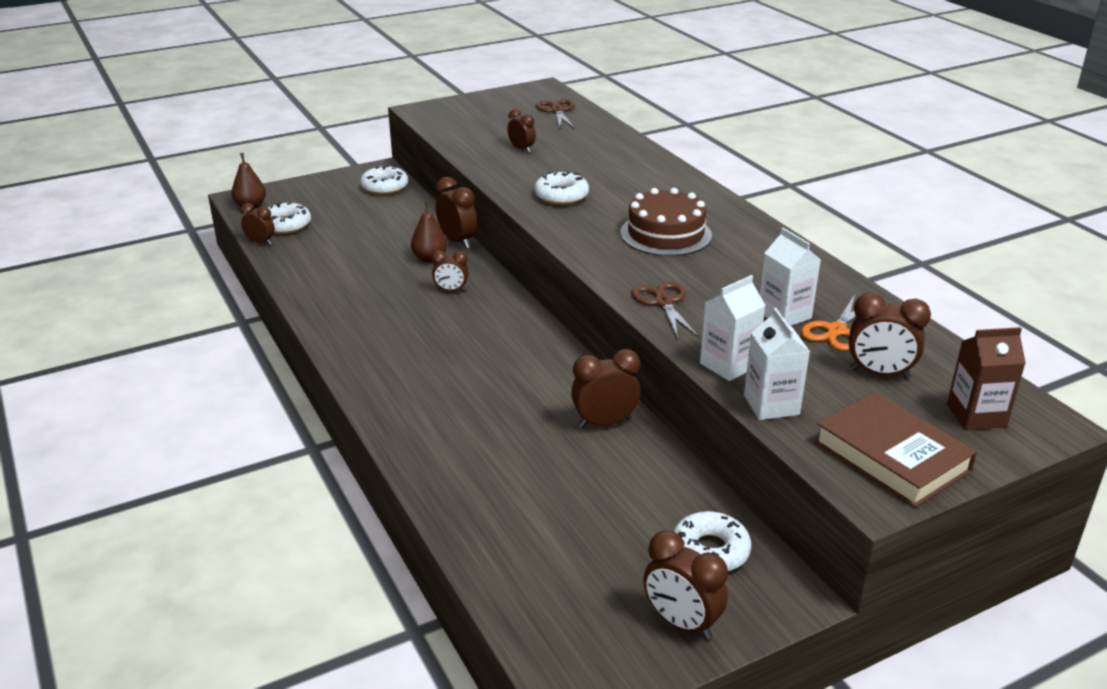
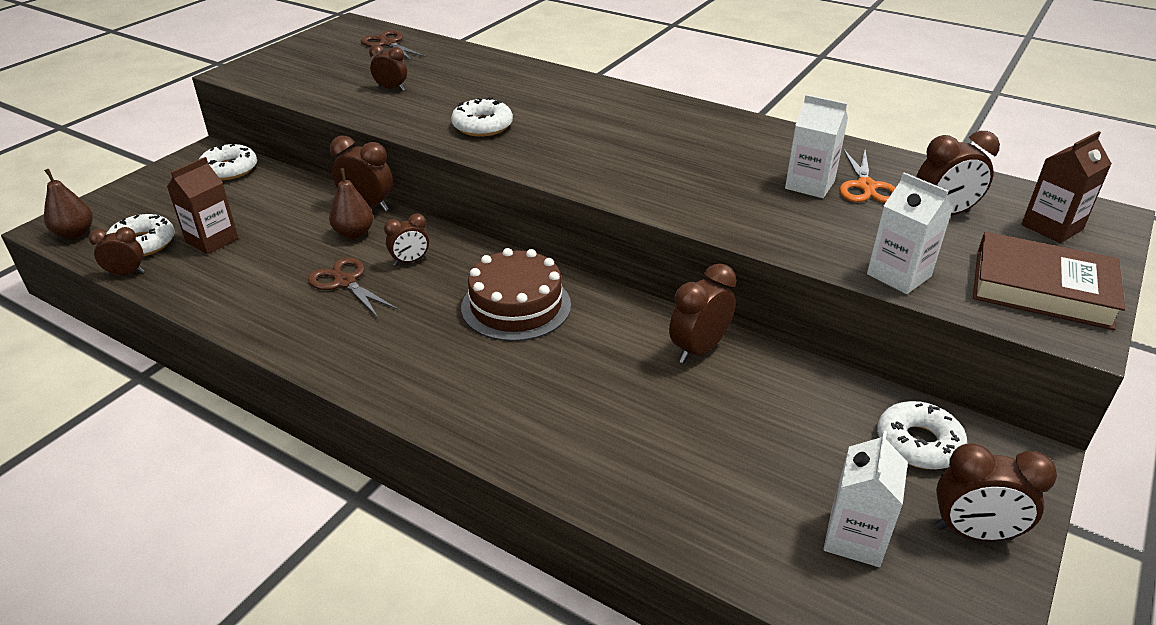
camera: 30 degrees left, 5 degrees up
brown cake [620,188,712,256] -> brown cake moved to [461,248,571,341]
brown scissors [631,282,699,339] -> brown scissors moved to [308,257,398,319]
white carton [700,275,766,381] -> white carton moved to [824,430,908,567]
none -> brown carton [167,157,238,254]

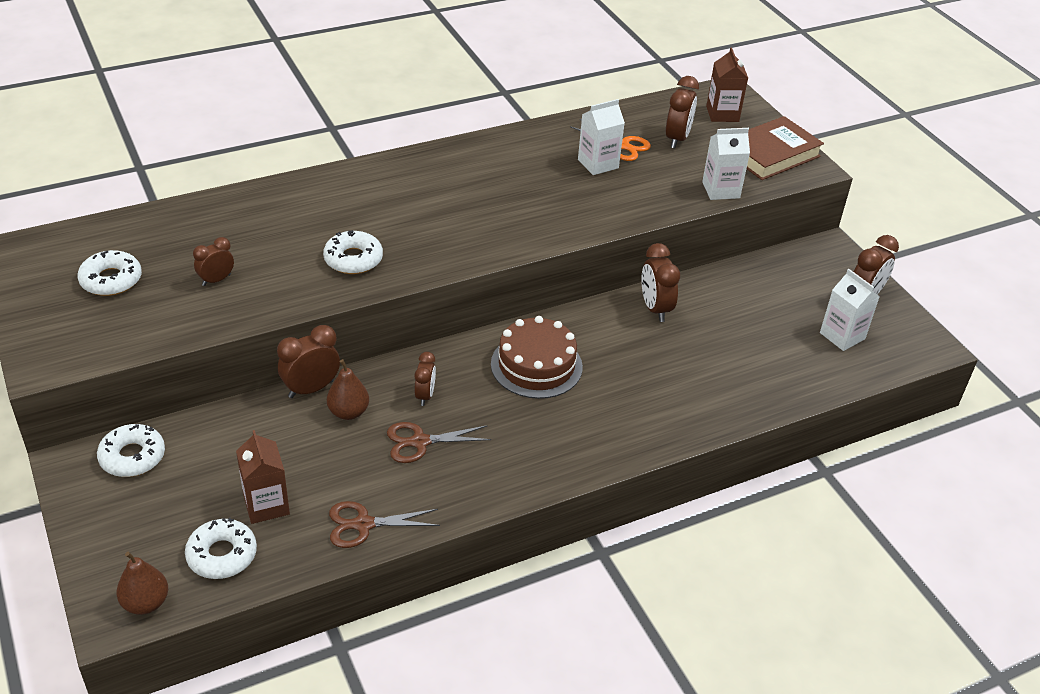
camera: 60 degrees left, 5 degrees up
brown clock [89,227,144,275] -> none
brown scissors [361,30,426,60] -> brown scissors moved to [329,501,440,548]
white donut [877,401,967,470] -> white donut moved to [78,250,142,296]

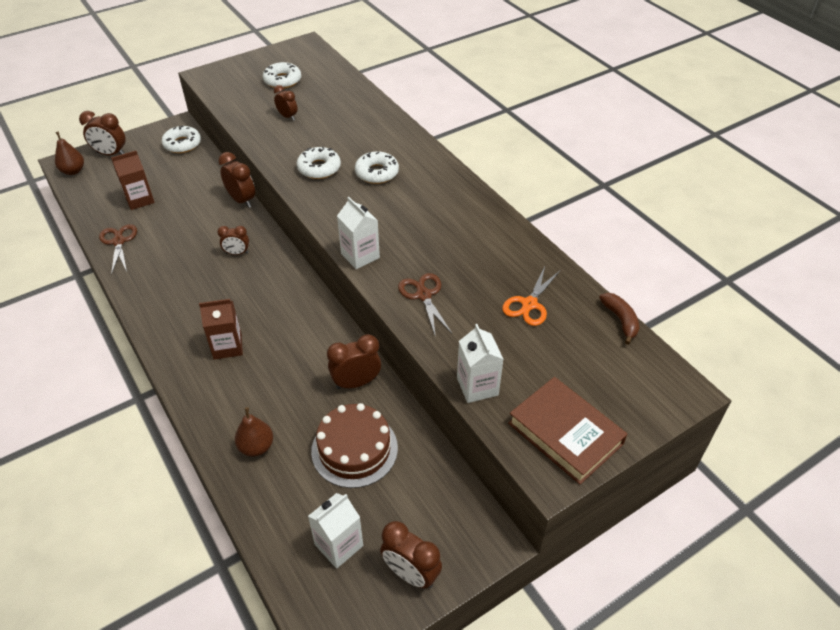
camera: 85 degrees right, 5 degrees up
white donut [185,518,257,579] -> white donut moved to [355,151,399,184]
brown pear [327,359,369,420] -> brown pear moved to [235,407,273,456]
brown scissors [387,422,491,463] -> brown scissors moved to [398,273,452,337]
brown cake [491,316,583,399] -> brown cake moved to [311,403,398,488]
white carton [578,99,625,175] -> white carton moved to [337,197,380,269]
brown clock [666,76,699,148] -> brown clock moved to [79,111,125,155]
brown carton [706,47,748,122] -> brown carton moved to [199,299,243,360]
none -> brown banana [599,293,639,345]

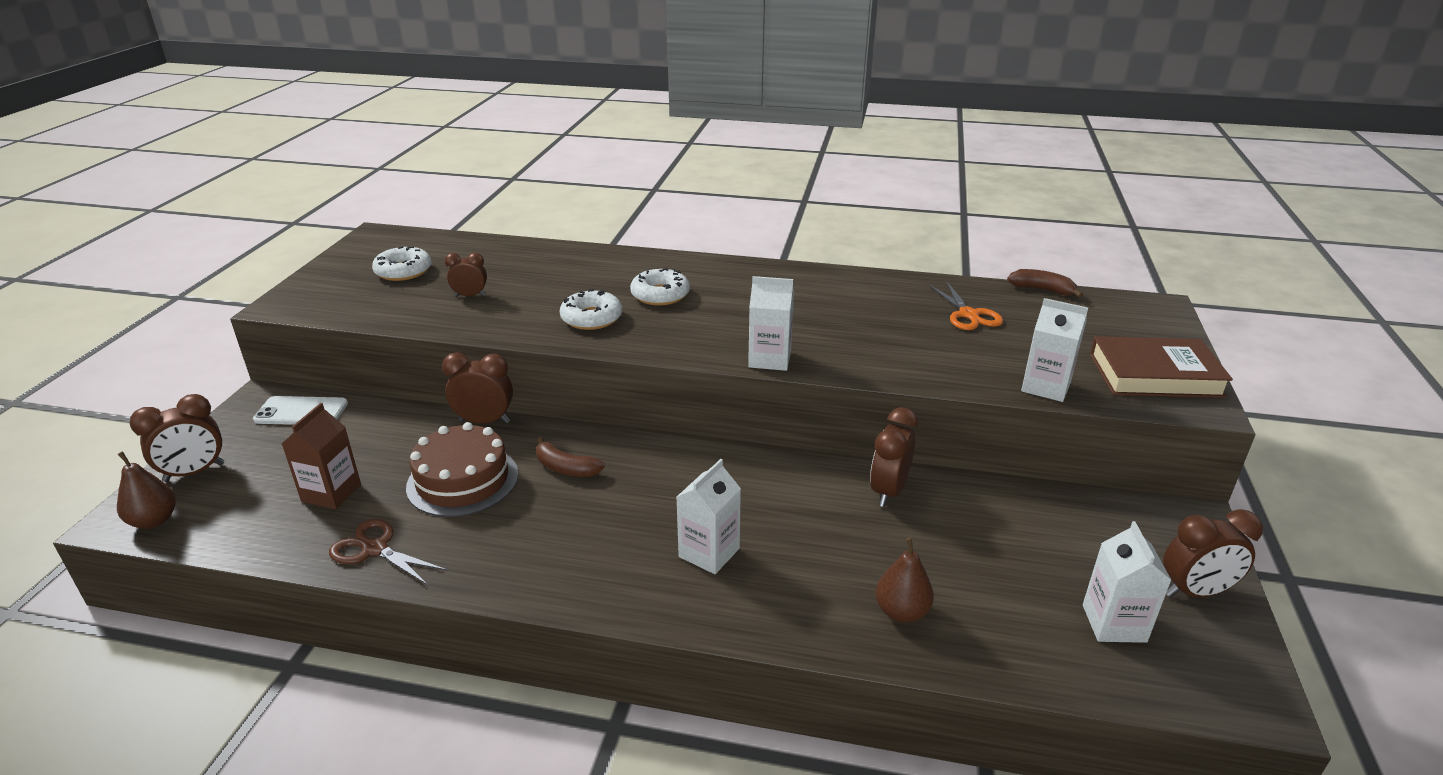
camera: 45 degrees left, 15 degrees down
white donut [162,126,201,153] -> white phone [253,396,348,425]
brown carton [199,299,243,360] -> white carton [677,459,741,574]
brown clock [217,226,249,255] -> brown banana [536,437,605,477]
brown cake [311,403,398,488] -> brown cake moved to [406,422,518,517]
brown scissors [398,273,452,337] -> none

